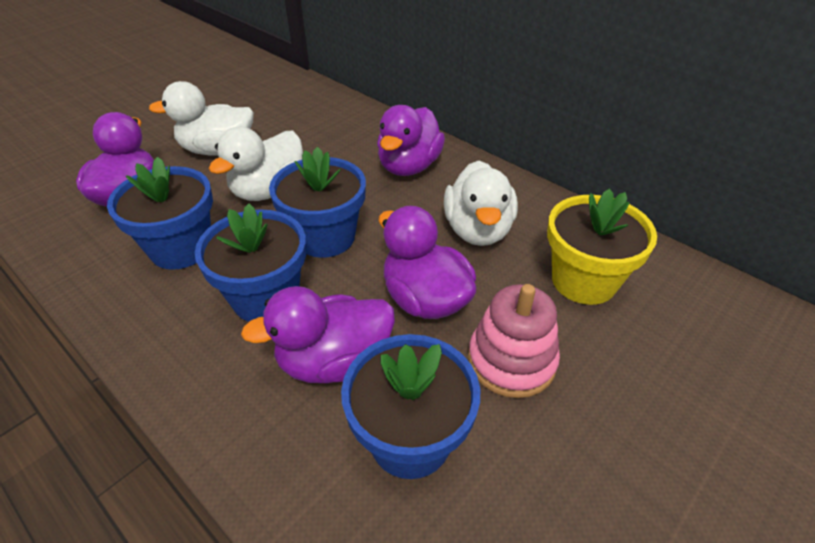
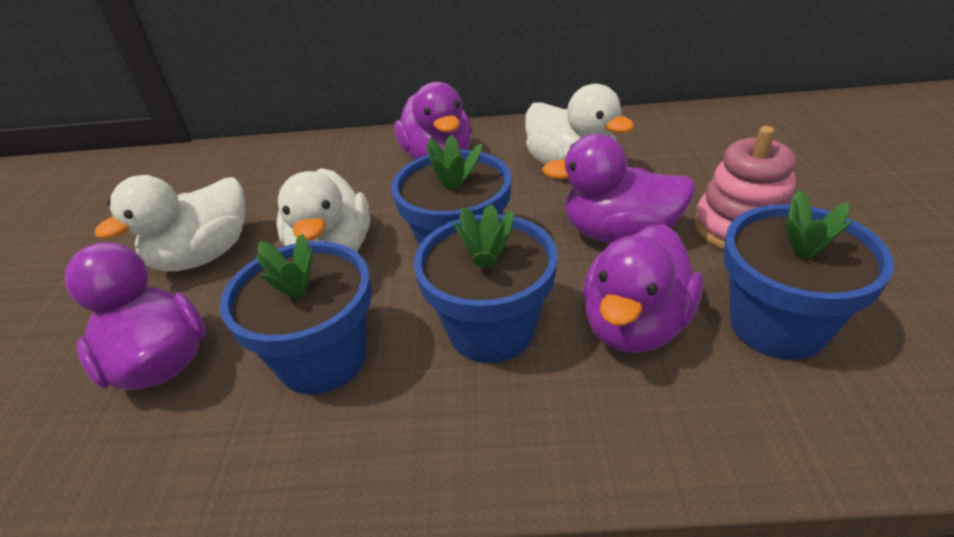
camera: 40 degrees left, 5 degrees down
yellow flower pot [547,189,657,305] -> none

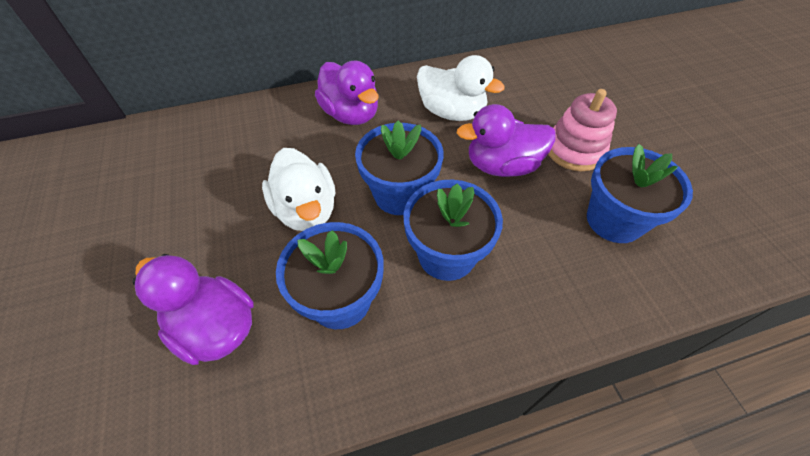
camera: 20 degrees left, 15 degrees up
white duck [95,175,245,271] -> none
purple duck [583,224,703,353] -> none

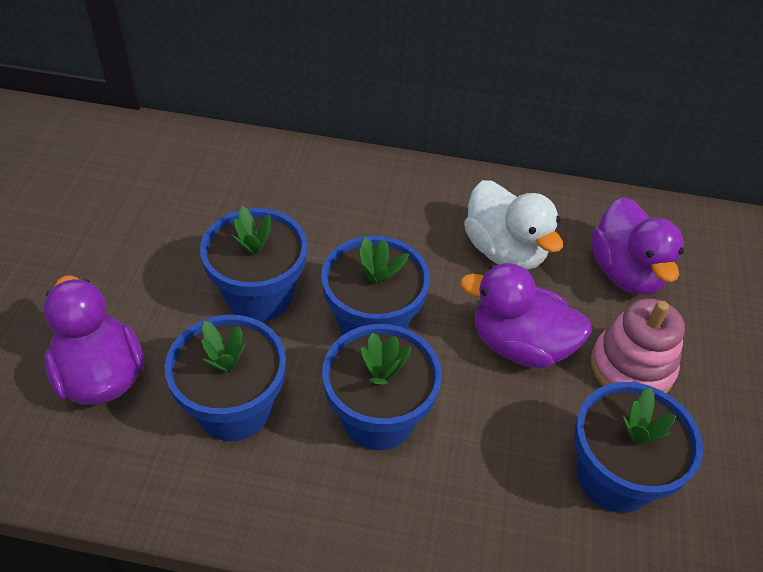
camera: 25 degrees right, 5 degrees down
white duck [262,148,335,231] -> blue flower pot [200,206,307,322]
purple duck [315,60,379,125] -> purple duck moved to [591,197,684,295]

